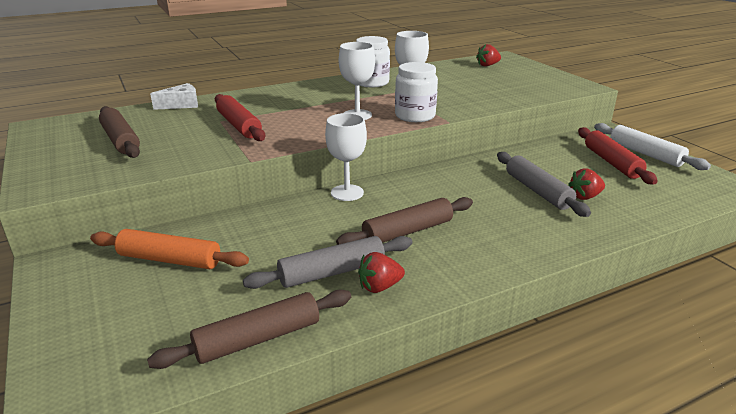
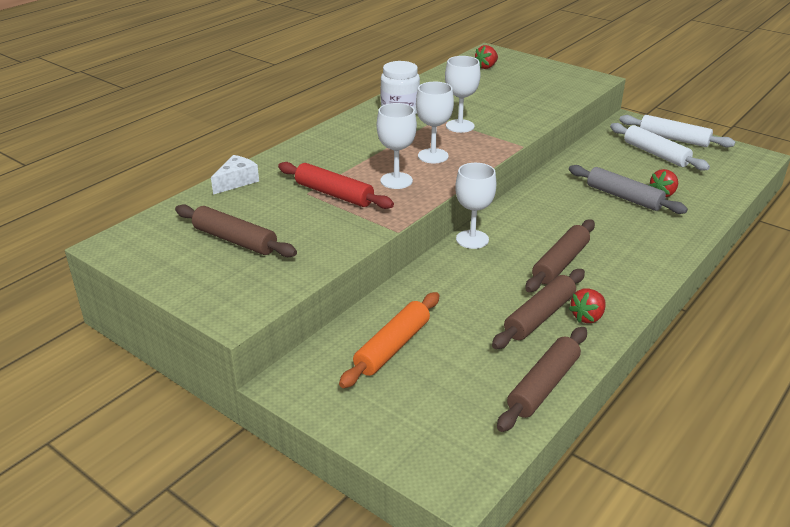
camera: 25 degrees left, 5 degrees up
orange rolling pin [90,229,249,269] -> orange rolling pin turned 45 degrees counterclockwise [339,292,440,388]
grey rolling pin [243,236,412,289] -> brown rolling pin [492,269,585,349]
white jar [395,62,438,122] -> none
red rolling pin [578,127,658,184] -> white rolling pin [610,123,710,171]
none -> white goblet [377,103,417,189]

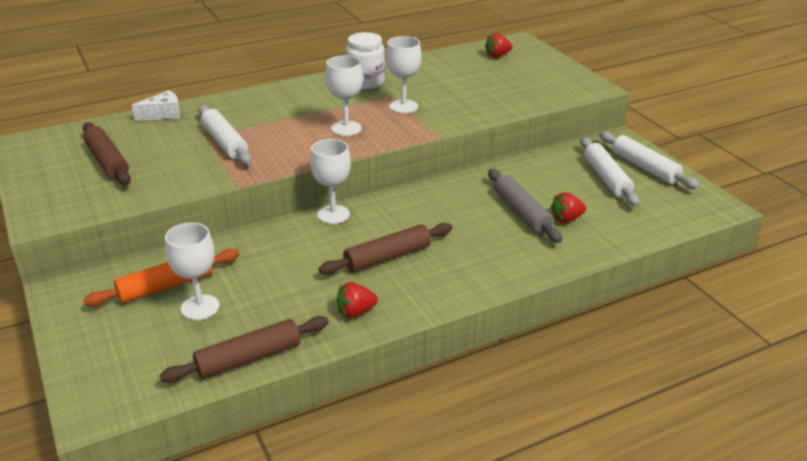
camera: 25 degrees right, 0 degrees up
red rolling pin [278,162,394,209] -> white rolling pin [198,105,252,165]
white goblet [377,103,417,189] -> white goblet moved to [165,222,220,320]
brown rolling pin [492,269,585,349] -> none

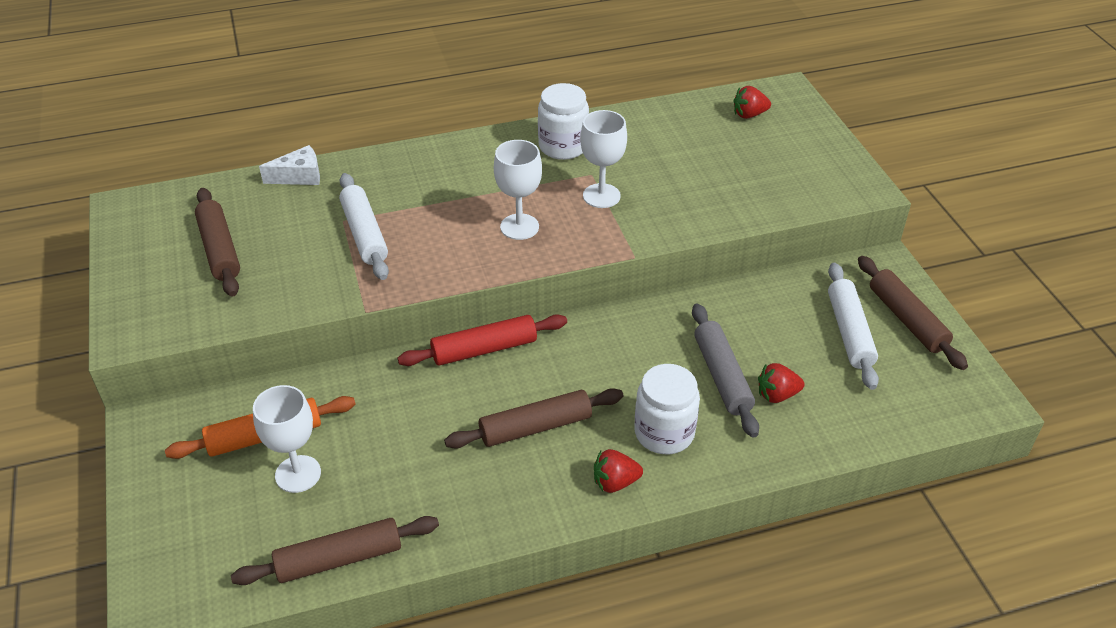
camera: 10 degrees right, 10 degrees up
white goblet [310,139,351,224] -> red rolling pin [398,314,567,366]
red strawberry [336,282,378,318] -> red strawberry moved to [594,449,643,493]
white rolling pin [599,131,700,189] -> brown rolling pin [858,256,968,370]
none -> white jar [634,364,700,454]

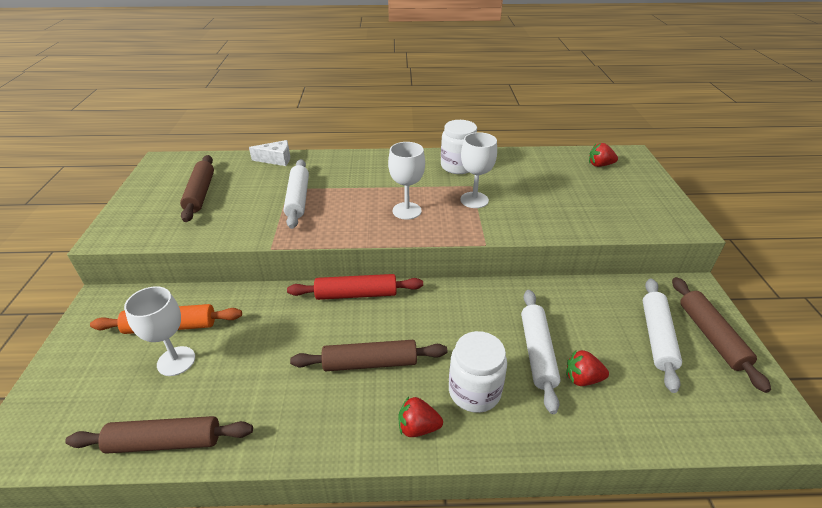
camera: 15 degrees right, 5 degrees down
grey rolling pin [692,303,759,438] -> white rolling pin [521,290,561,414]

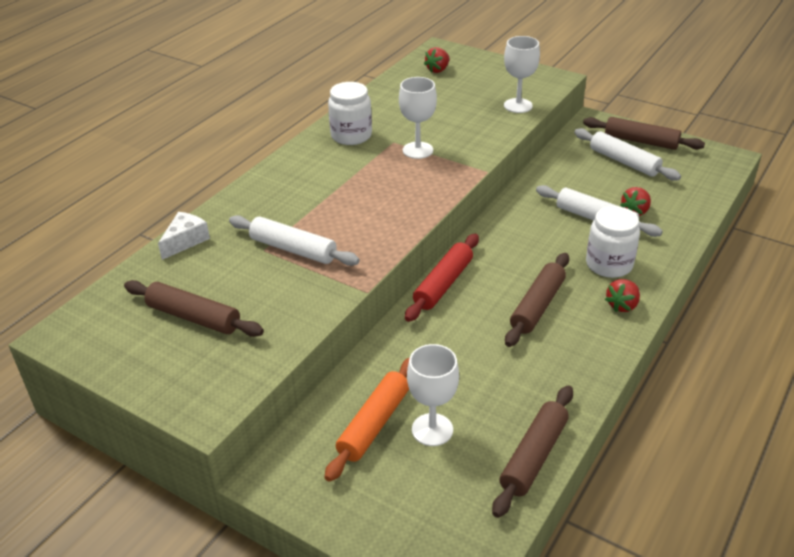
camera: 55 degrees left, 0 degrees up
white goblet [388,142,425,220] -> white goblet moved to [504,36,540,113]

